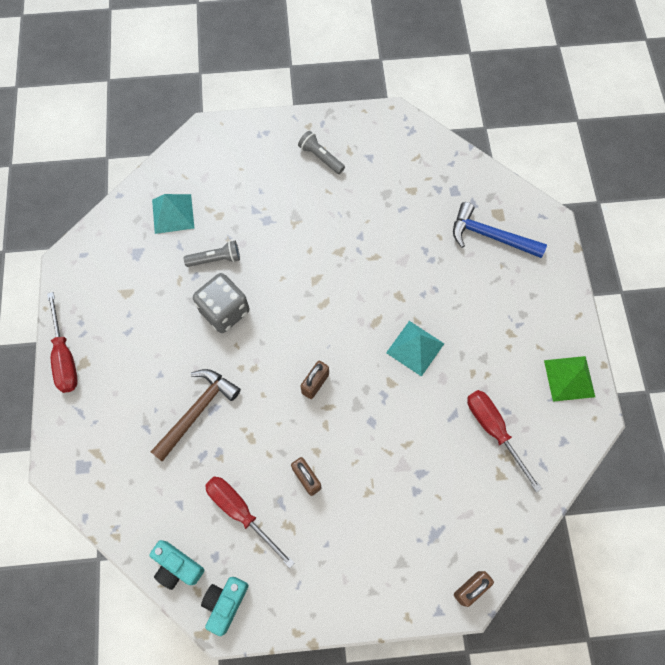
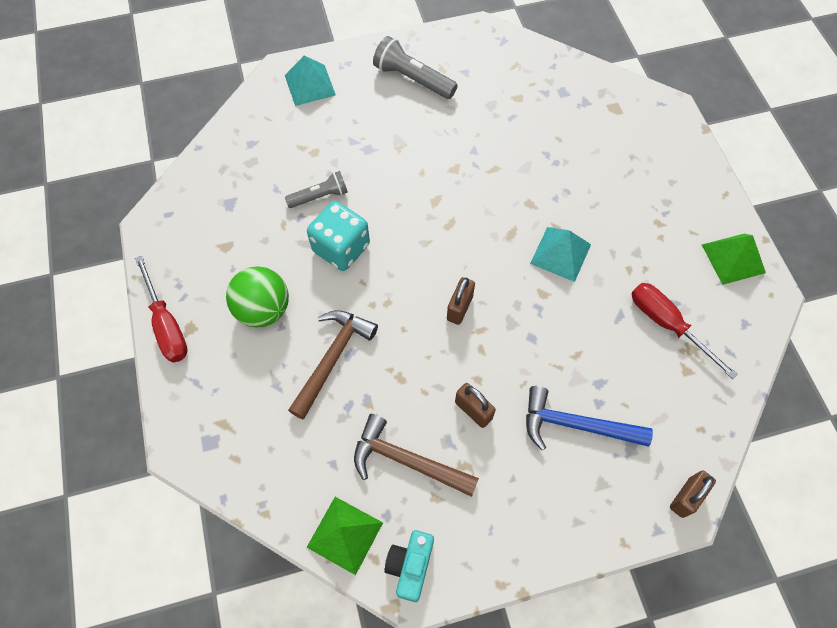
camera: 10 degrees left, 5 degrees down
turquoise camera [149,540,205,590] -> green pyramid [306,497,383,575]
turquoise pyramid [152,194,194,234] -> turquoise pyramid moved to [285,55,336,106]
grey dice [193,273,249,333] -> turquoise dice [307,201,370,271]
red screwdriver [205,476,295,568] -> brown hammer [354,414,479,497]
grey flashlight [298,131,345,174] -> grey flashlight [373,36,458,99], size x1.52
blue hammer [453,202,547,258] -> blue hammer moved to [526,386,653,450]
none -> green ball [226,266,289,327]

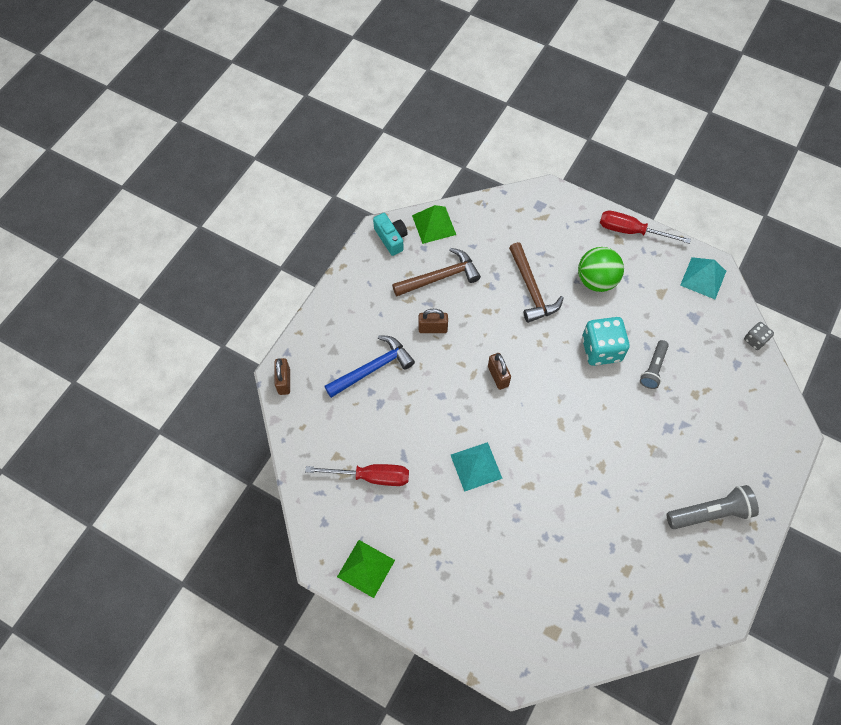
camera: 135 degrees right, 0 degrees up
turquoise pyramid [285,55,336,106] -> turquoise pyramid moved to [680,257,726,299]
none -> grey dice [744,322,774,350]

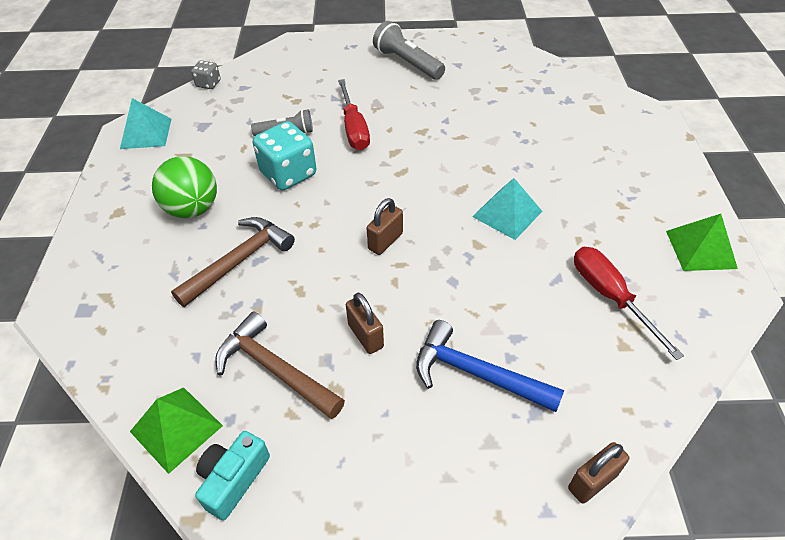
camera: 120 degrees left, 15 degrees down
red screwdriver [600,211,691,244] -> red screwdriver moved to [338,79,370,150]

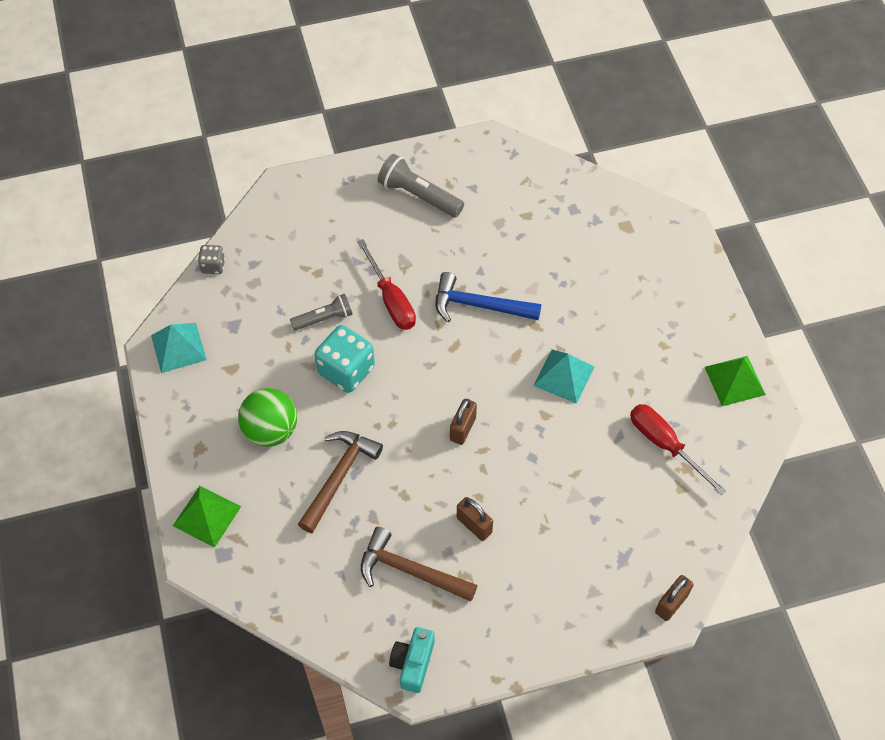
camera: 15 degrees left, 10 degrees up
green pyramid [130,387,223,474] -> green pyramid moved to [173,486,241,548]
blue hammer [416,320,564,412] -> blue hammer moved to [436,272,541,322]

